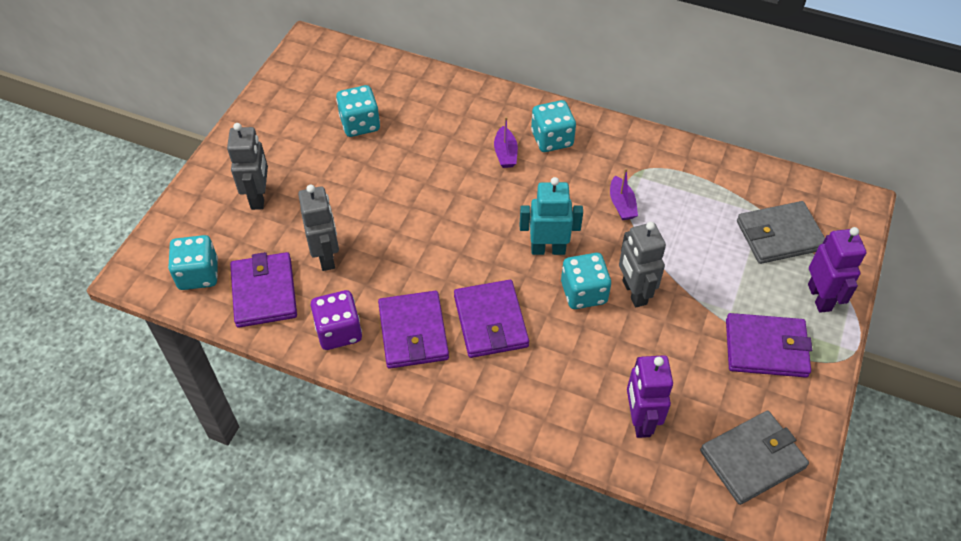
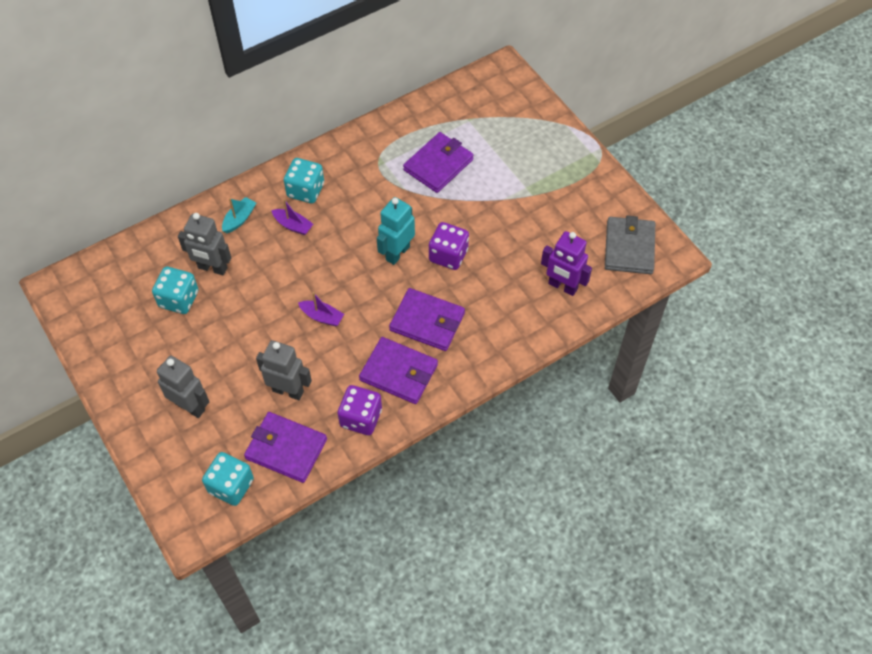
camera: 55 degrees left, 5 degrees up
turquoise dice [561,253,611,309] -> purple dice [429,222,469,270]
purple boat [610,168,638,220] -> purple boat moved to [298,292,344,327]
grey robot [619,222,666,307] -> grey robot moved to [178,213,231,275]
purple wallet [726,313,812,378] -> purple wallet moved to [403,132,474,193]
grey wallet [737,201,825,264] -> none
purple robot [808,227,866,313] -> none
none -> turquoise boat [222,197,256,233]

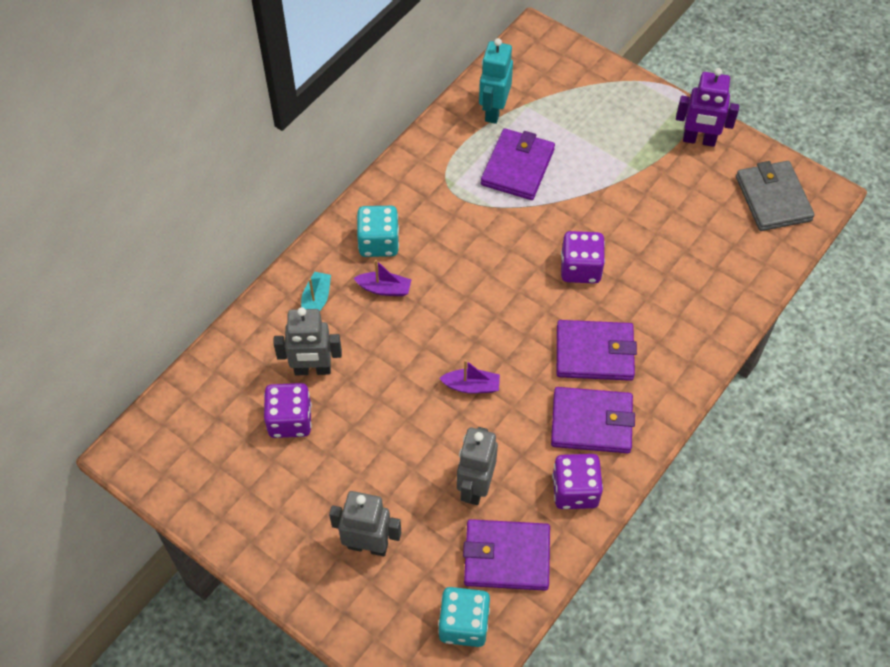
camera: 20 degrees left, 0 degrees up
turquoise dice [152,267,198,314] -> purple dice [264,383,312,438]
grey robot [256,340,312,400] -> grey robot turned 75 degrees counterclockwise [457,427,498,505]
turquoise robot [377,197,415,265] -> turquoise robot moved to [479,38,513,124]
purple robot [541,231,592,296] -> purple robot moved to [676,68,739,147]

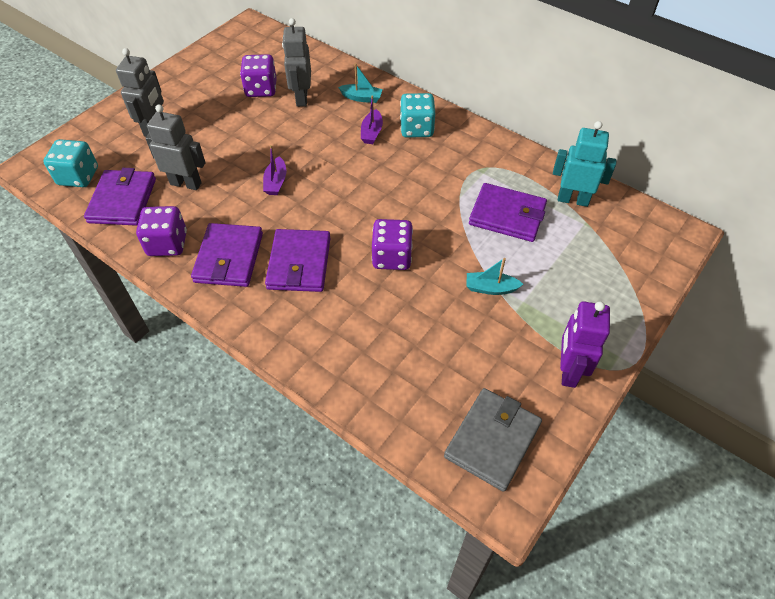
camera: 90 degrees right, 5 degrees down
grey wallet [736,161,815,231] -> grey wallet turned 45 degrees counterclockwise [444,388,542,492]
none -> turquoise boat [466,258,523,295]

